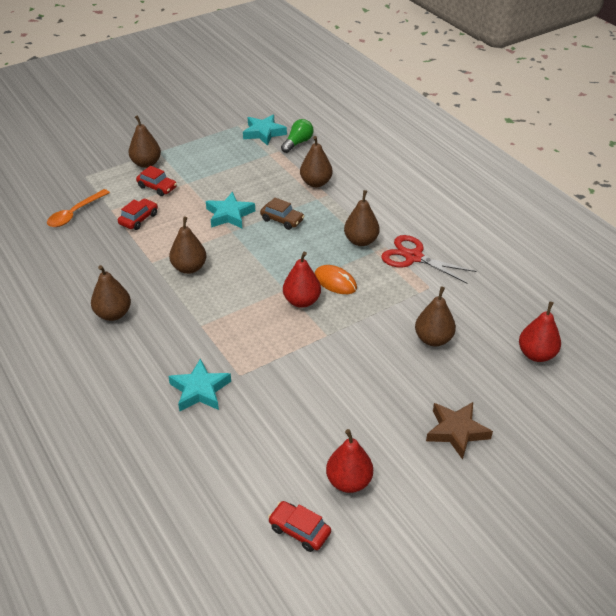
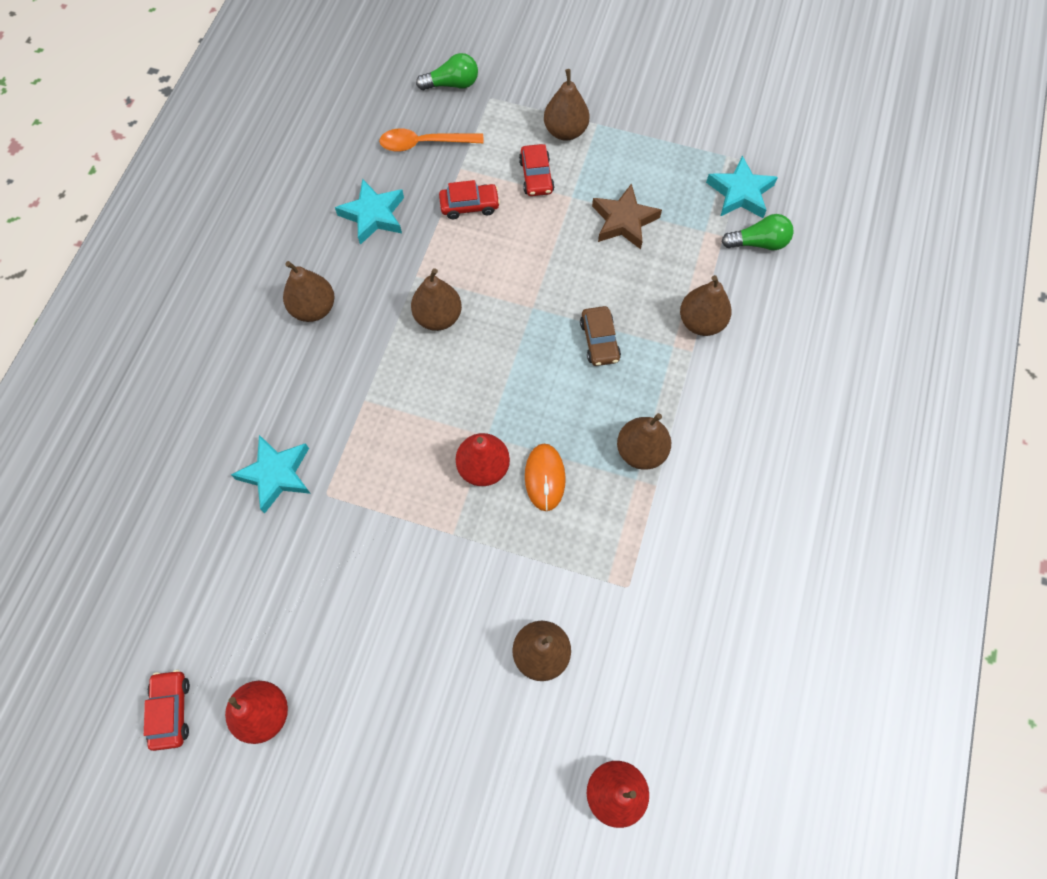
camera: 50 degrees right, 25 degrees up
turquoise star [206,192,255,228] -> turquoise star moved to [335,179,404,245]
red scissors [381,235,476,283] -> none
brown star [426,402,493,460] -> brown star moved to [592,183,662,249]
none -> green light bulb [416,53,478,90]

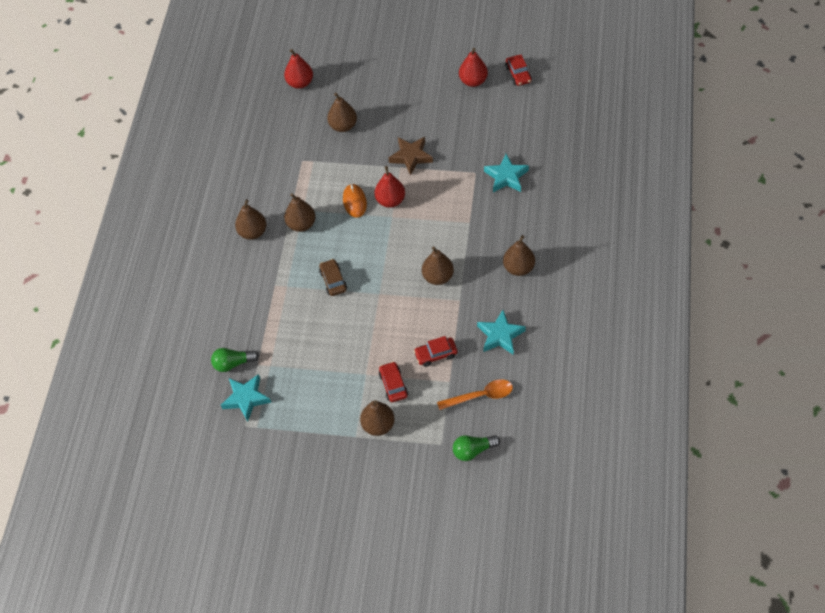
camera: 175 degrees right, 10 degrees down
brown star [592,183,662,249] -> brown star moved to [389,137,433,176]
brown pear [680,275,732,336] -> brown pear moved to [235,199,266,240]

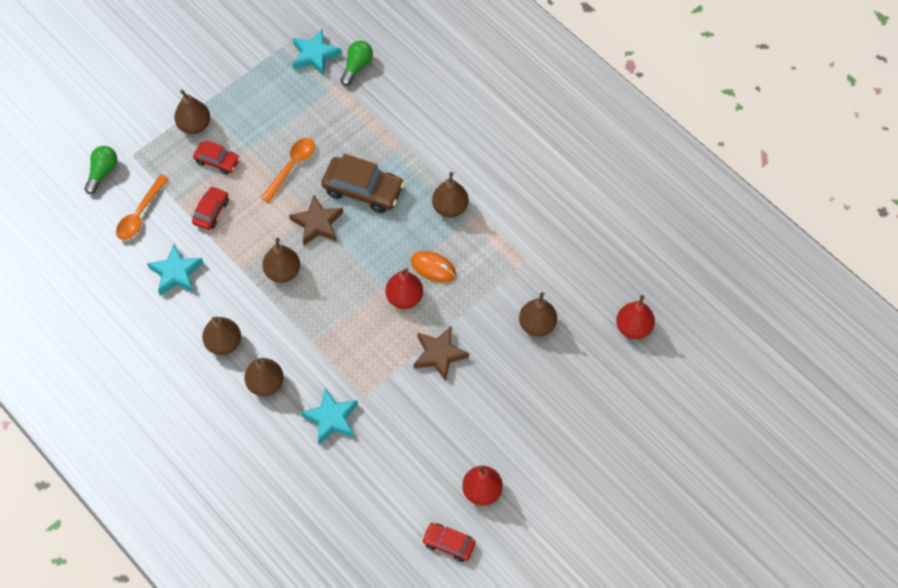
camera: 125 degrees right, 5 degrees up
brown pear [235,199,266,240] -> brown pear moved to [244,358,284,396]
brown car [319,259,347,296] -> brown car [321,154,405,213], size x1.74
none -> orange spoon [261,138,315,203]
none -> brown star [289,195,343,246]

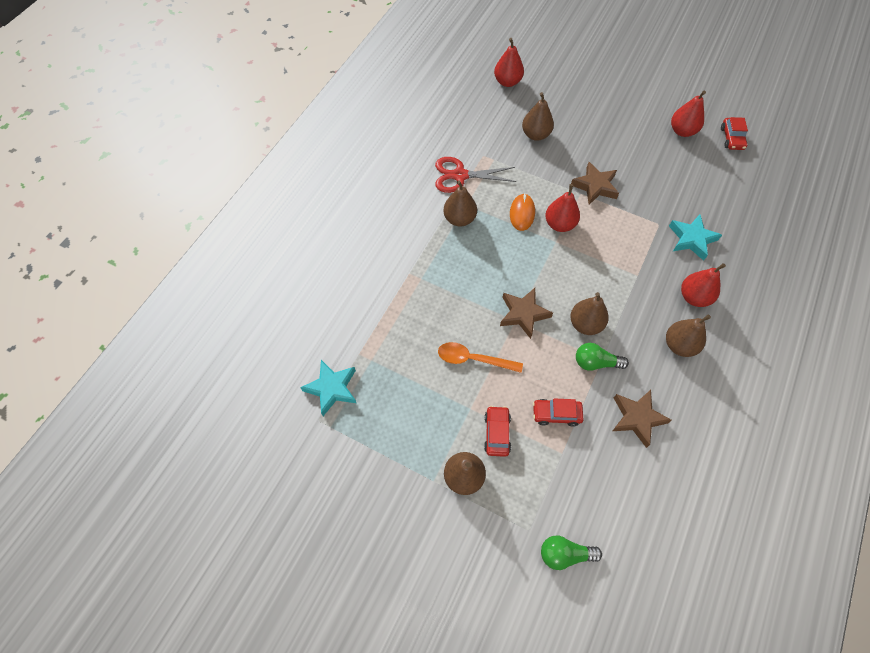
camera: 110 degrees left, 0 degrees up
orange spoon [116,174,169,240] -> none
turquoise star [147,244,203,295] -> brown star [613,390,672,448]
brown pear [244,358,284,396] -> red pear [681,263,726,307]
brown car [321,154,405,213] -> none
green light bulb [340,41,373,86] -> green light bulb moved to [576,343,629,371]
none -> red scissors [435,157,517,193]

